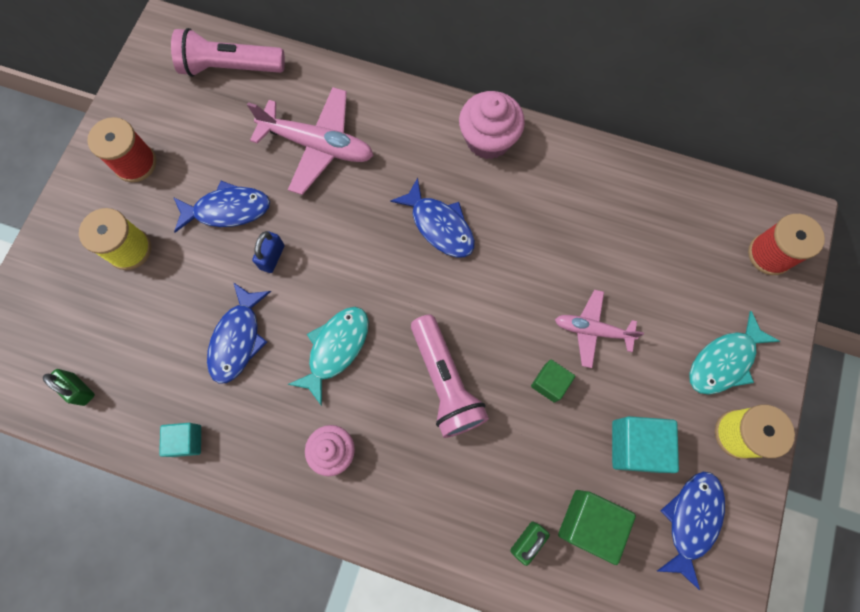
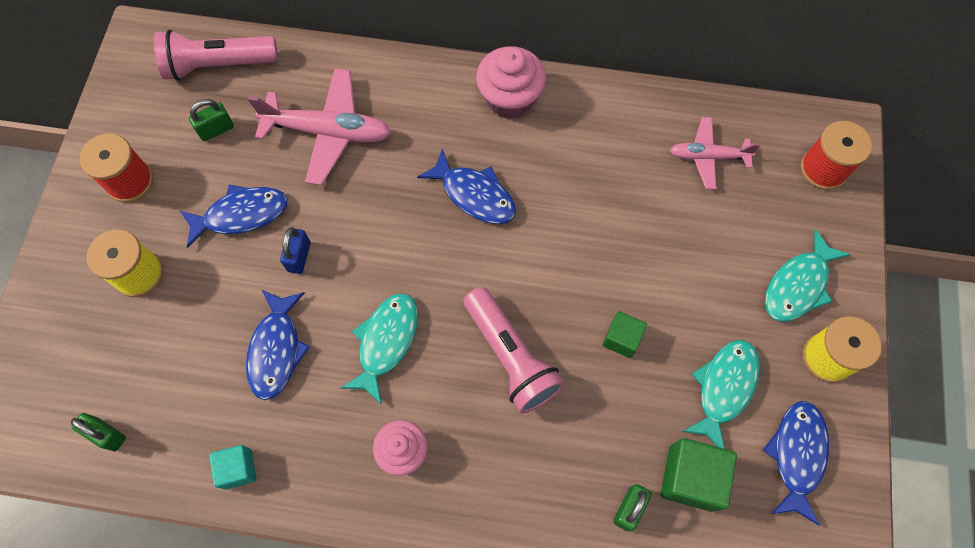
camera: 10 degrees left, 5 degrees down
pink plane [555,290,644,368] -> pink plane moved to [670,117,760,190]
turquoise cube [612,416,679,473] -> turquoise fish [682,340,760,449]
none -> green padlock [189,99,234,141]

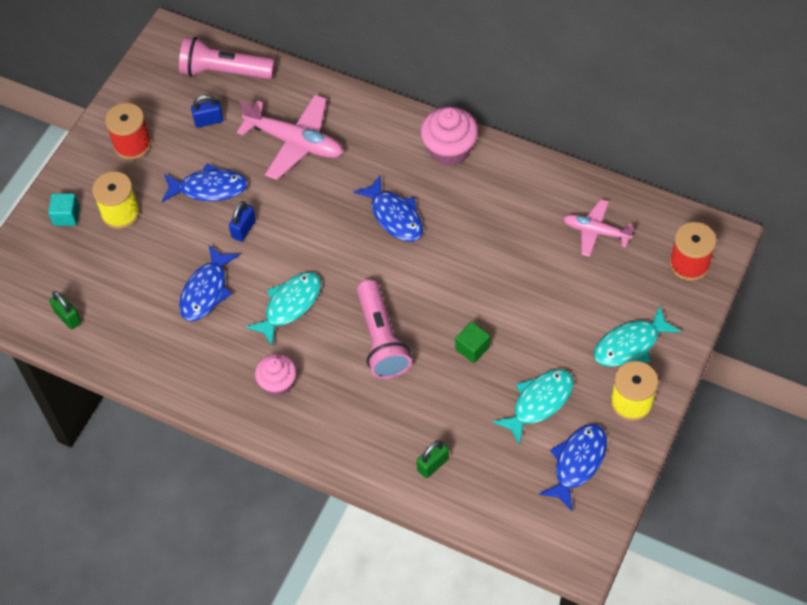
camera: 20 degrees right, 10 degrees down
green padlock [189,99,234,141] -> blue padlock [191,94,223,128]
turquoise cube [209,445,256,489] -> turquoise cube moved to [48,193,80,226]
green cube [661,438,737,512] -> none

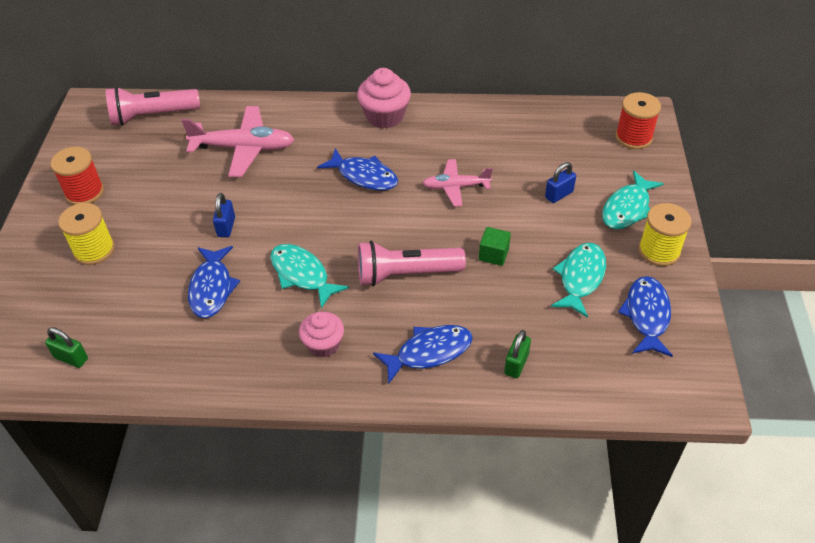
camera: 25 degrees left, 10 degrees down
turquoise cube [48,193,80,226] -> none
blue fish [162,164,248,202] -> blue fish moved to [373,325,473,384]
blue padlock [191,94,223,128] -> blue padlock moved to [545,162,576,203]
turquoise fish [246,272,321,346] -> turquoise fish turned 60 degrees counterclockwise [270,244,349,309]
pink flashlight [357,280,412,379] -> pink flashlight turned 120 degrees clockwise [358,241,466,287]
pink plane [563,199,634,257] -> pink plane moved to [423,159,493,207]

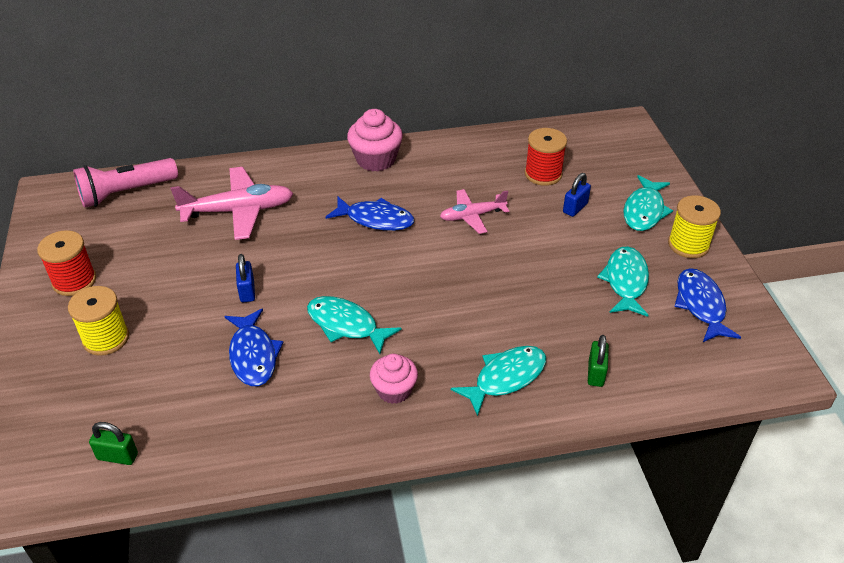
camera: 15 degrees left, 5 degrees down
pink flashlight [358,241,466,287] -> none
blue fish [373,325,473,384] -> turquoise fish [451,346,546,416]
green cube [479,227,511,266] -> none
red spool [615,92,661,149] -> red spool moved to [525,128,567,186]

